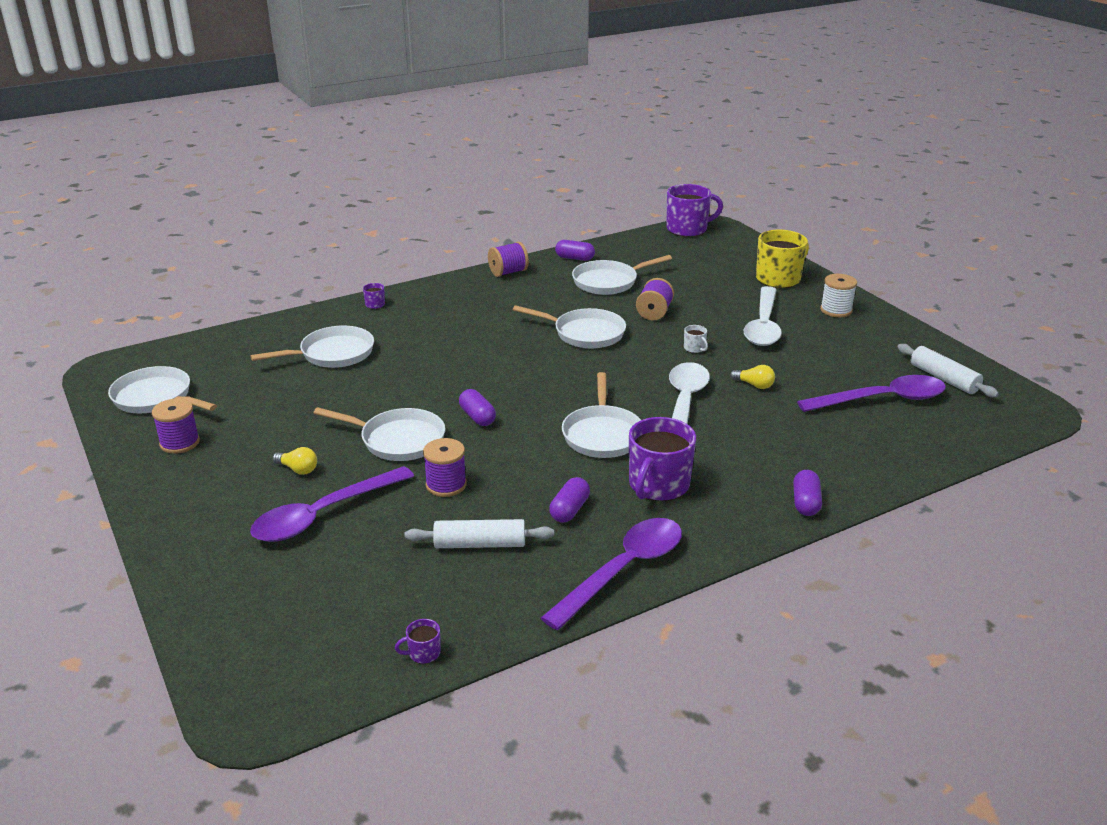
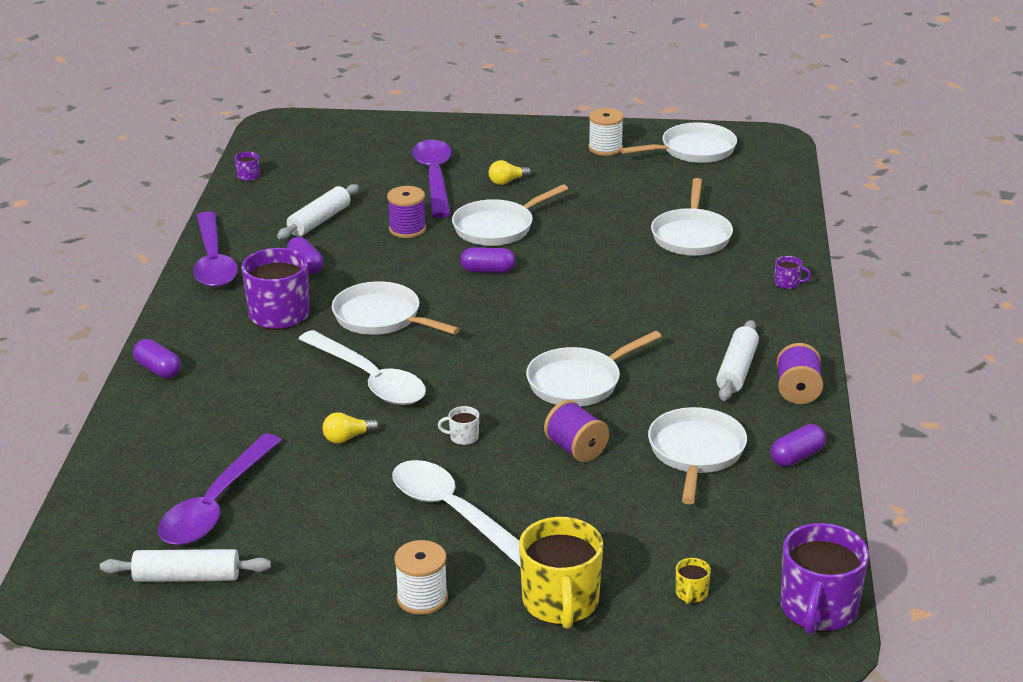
camera: 125 degrees right, 0 degrees up
purple spool [152,398,200,454] -> white spool [588,108,624,156]
none -> yellow mug [676,558,711,604]
none -> white rolling pin [716,320,759,401]

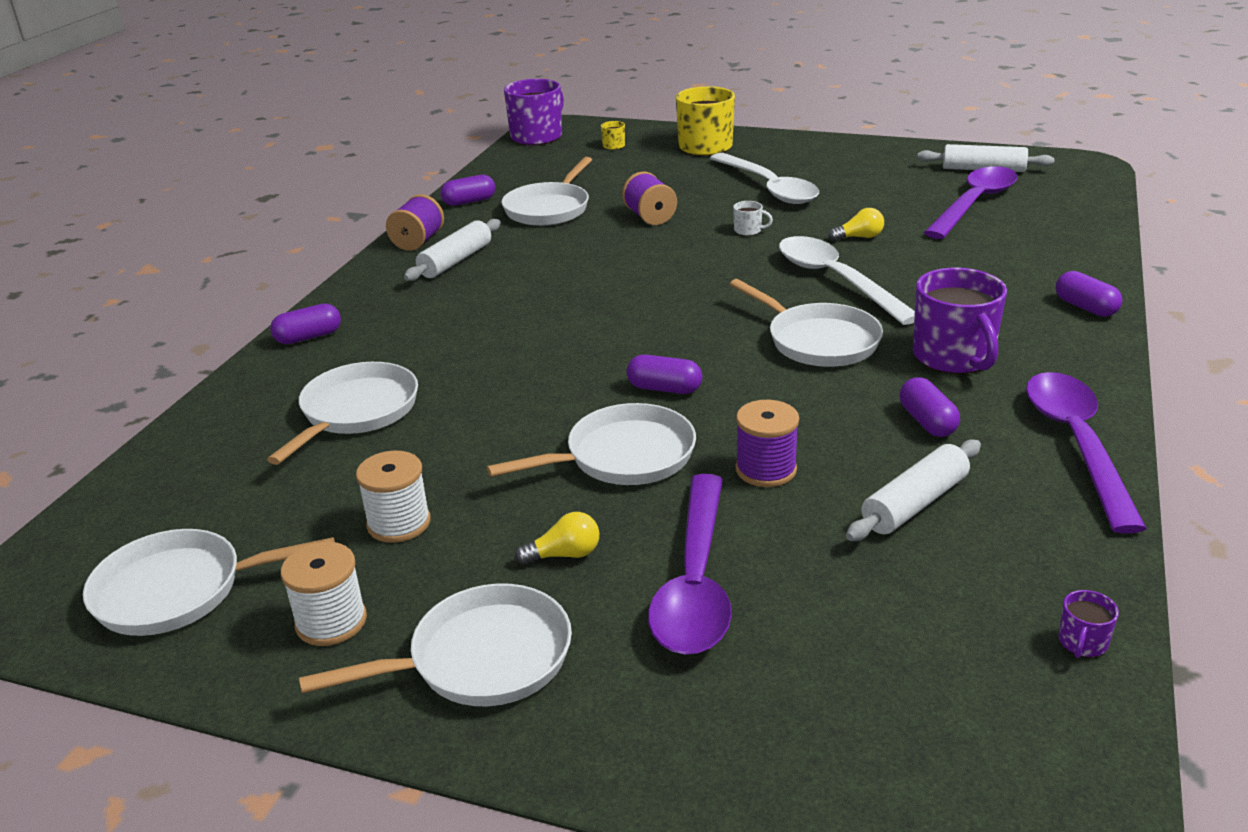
camera: 165 degrees left, 0 degrees up
white spool [394,540,448,615] -> white spool moved to [356,450,431,543]
white pan [526,331,662,406] -> white pan moved to [299,584,572,706]
purple mug [775,256,811,289] -> purple capsule [270,303,341,344]

